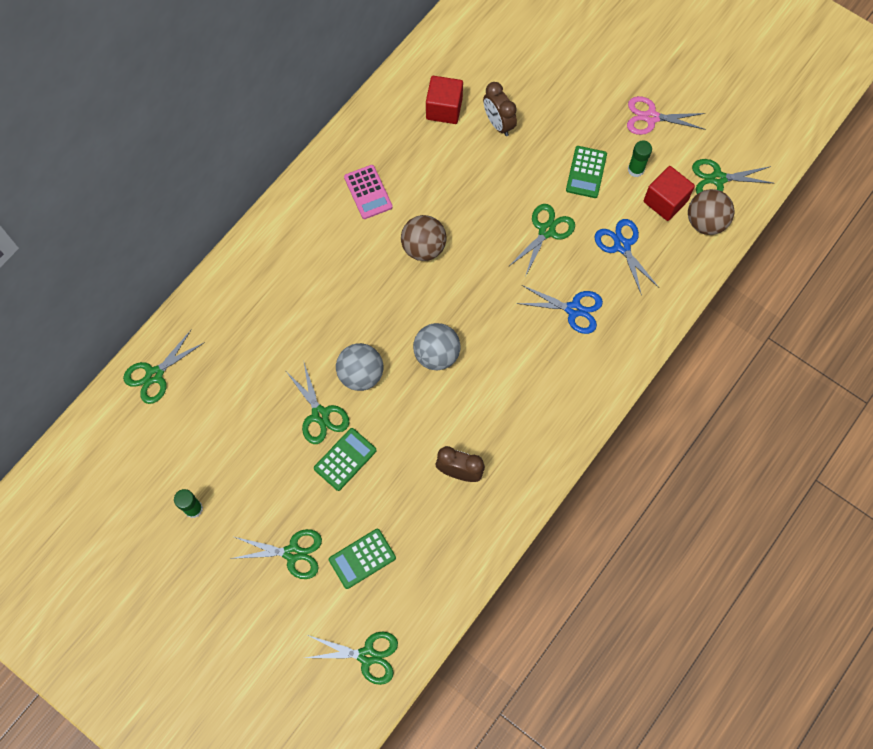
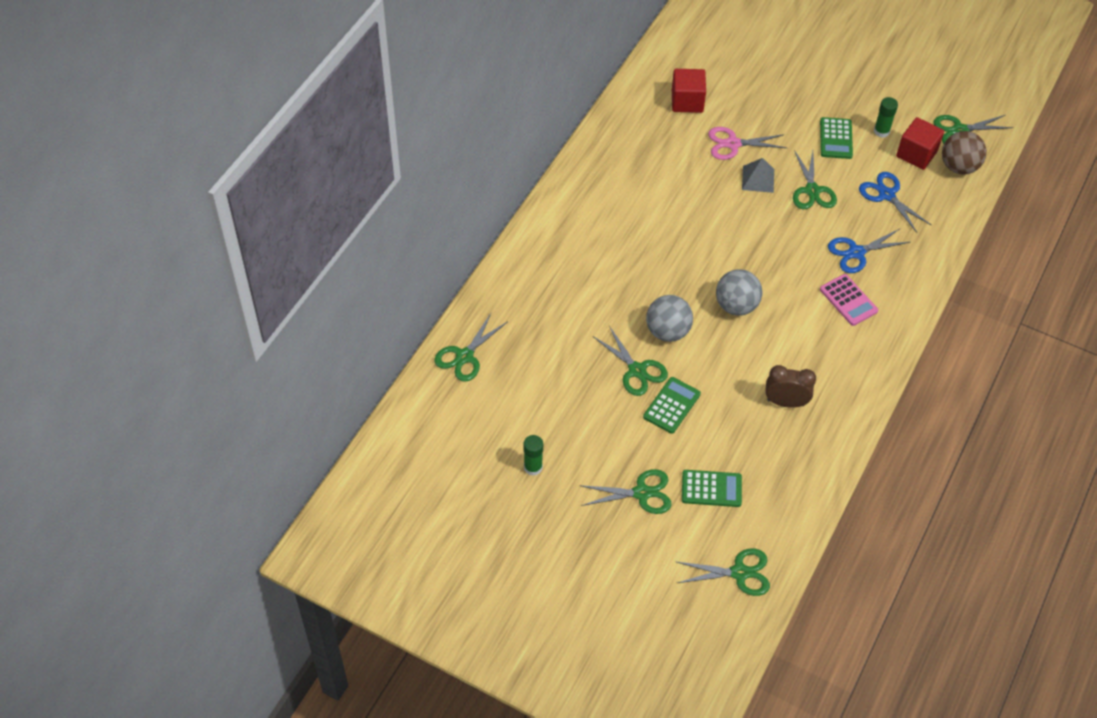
camera: 10 degrees left, 15 degrees down
green calculator [329,529,396,589] -> green calculator turned 135 degrees counterclockwise [682,470,742,507]
pink calculator [344,165,393,219] -> pink calculator moved to [820,274,878,326]
brown ball [401,215,447,261] -> none
brown clock [483,82,517,136] -> none
green scissors [508,204,575,277] -> green scissors turned 150 degrees clockwise [793,150,837,209]
blue scissors [516,285,603,334] -> blue scissors turned 150 degrees clockwise [828,229,910,273]
pink scissors [627,96,706,135] -> pink scissors moved to [708,127,787,160]
none -> grey pyramid [742,158,774,193]

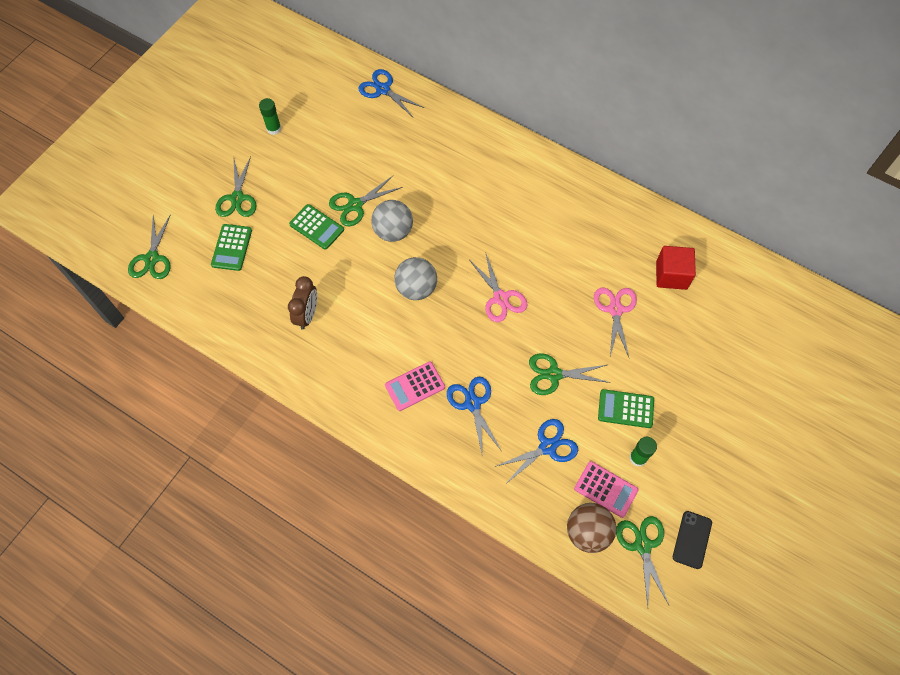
camera: 95 degrees right, 10 degrees up
green scissors [434,312,507,382] -> blue scissors [358,69,424,117]
grey pyramid [742,158,774,193] -> none
red cube [896,117,944,170] -> pink calculator [574,461,638,518]
none -> pink scissors [469,254,528,322]
none -> black phone [673,511,712,569]

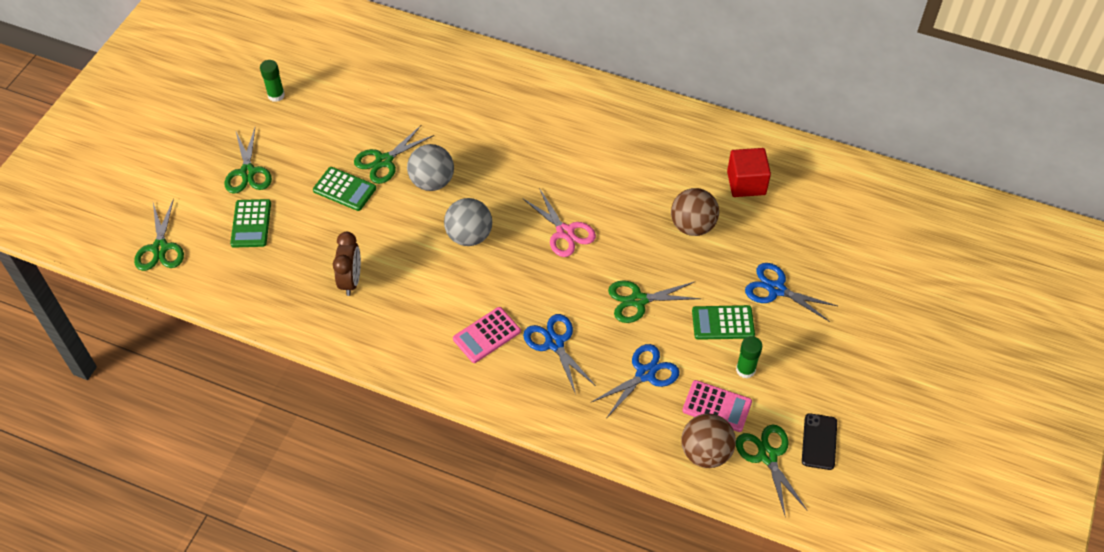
camera: 10 degrees left, 10 degrees down
blue scissors [358,69,424,117] -> blue scissors moved to [745,263,837,322]
pink scissors [594,288,637,357] -> brown ball [671,188,719,236]

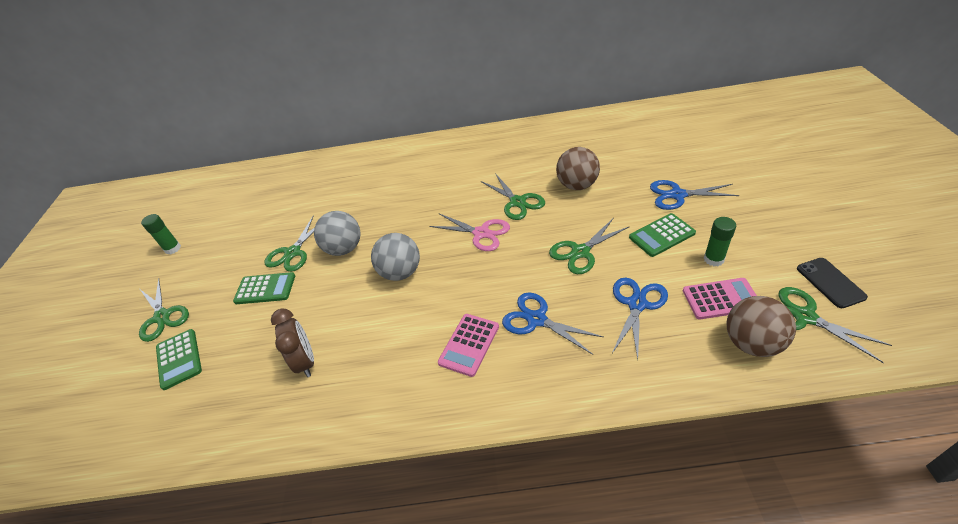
camera: 20 degrees left, 10 degrees down
green scissors [134,198,184,271] -> green scissors moved to [481,173,545,220]
red cube [727,148,771,197] -> none

